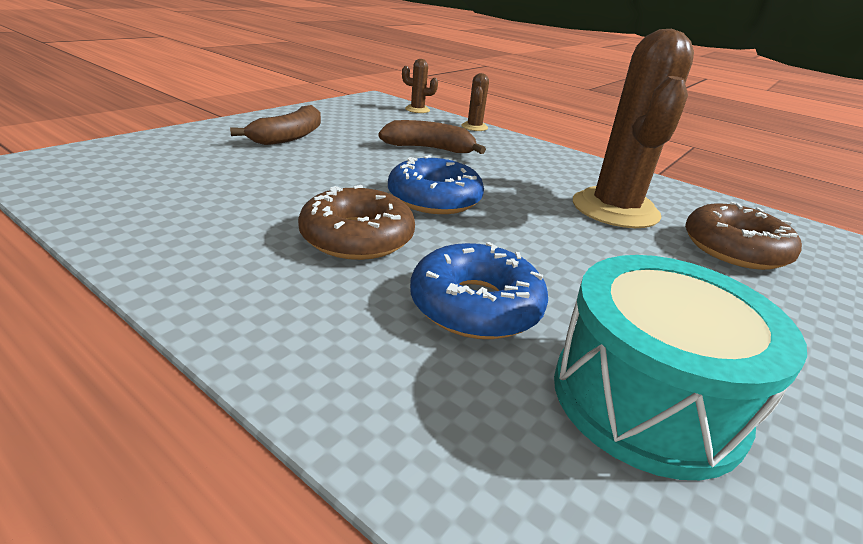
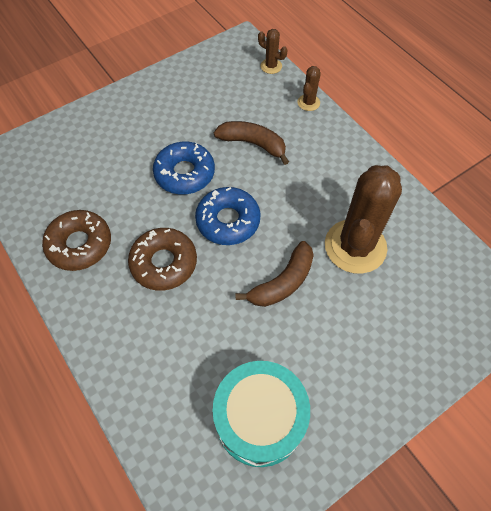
camera: 20 degrees right, 30 degrees up
brown banana [230,105,321,145] -> brown banana moved to [236,241,314,307]
blue donut [410,242,548,339] -> blue donut moved to [153,142,215,194]
brown donut [685,202,802,270] -> brown donut moved to [42,210,111,271]

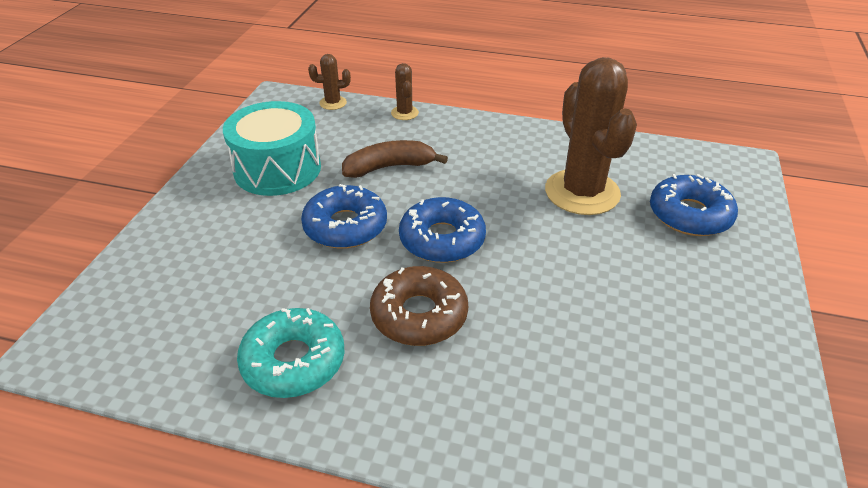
camera: 40 degrees left, 20 degrees down
brown donut [42,210,111,271] -> turquoise donut [237,308,345,398]
turquoise drum [213,361,310,467] -> turquoise drum moved to [223,101,321,196]
brown banana [236,241,314,307] -> none
none -> blue donut [650,174,738,236]

